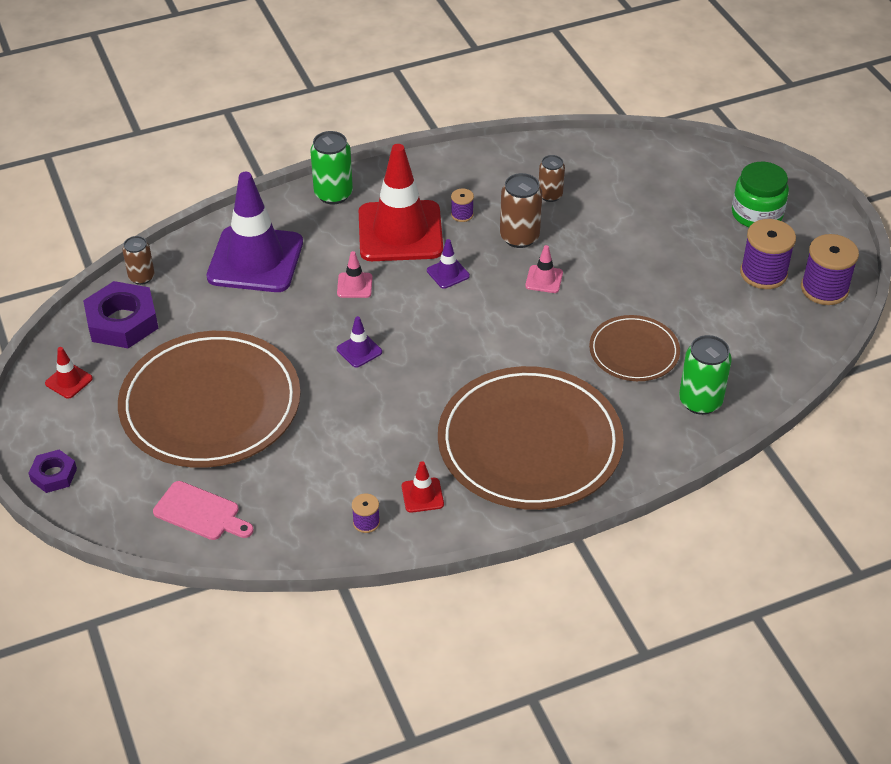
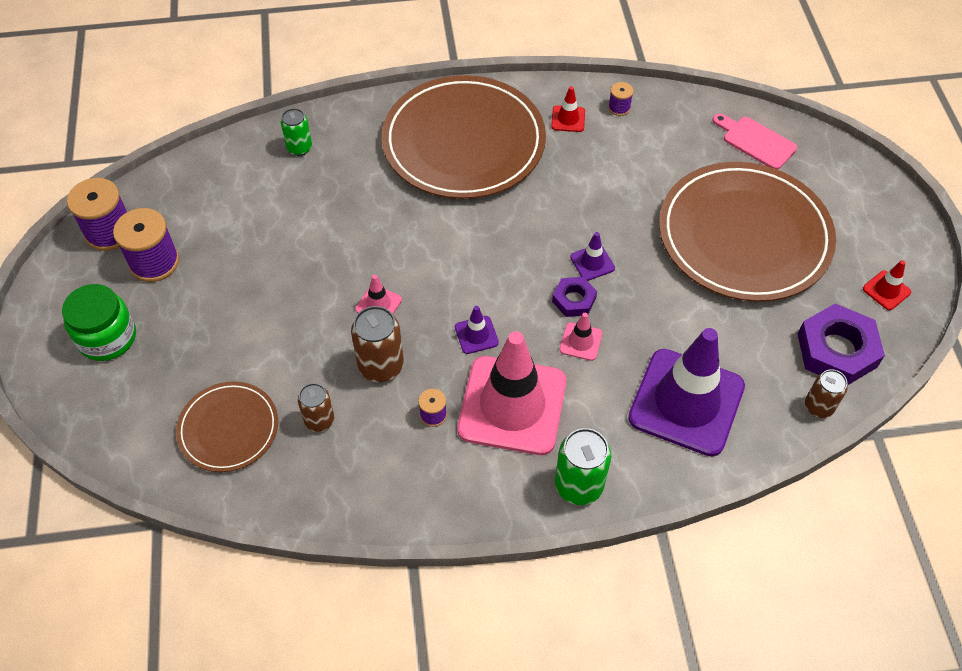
camera: 165 degrees left, 10 degrees up
purple nut [28,449,77,493] -> purple nut moved to [552,277,597,317]
red traffic cone [359,144,443,261] -> pink traffic cone [457,331,566,455]
brown plate [589,315,680,381] -> brown plate moved to [176,381,278,472]
green can [679,335,732,415] -> green can [281,108,312,156], size x0.65

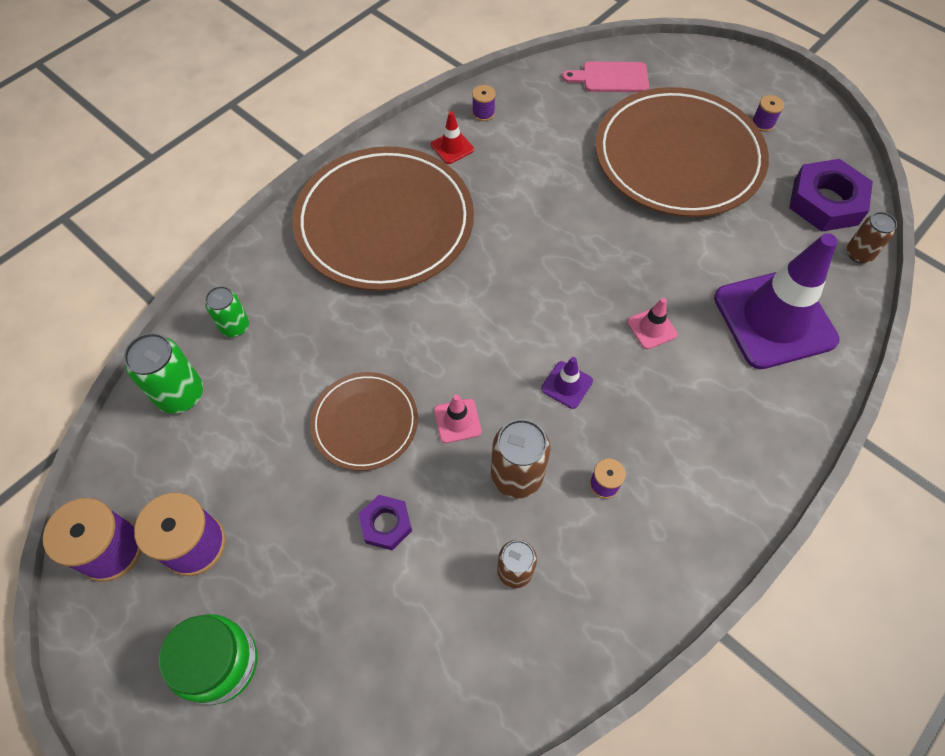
camera: 40 degrees left, 5 degrees up
brown plate [176,381,278,472] -> brown plate moved to [310,372,418,471]
pink traffic cone [457,331,566,455] -> none
purple nut [552,277,597,317] -> purple nut moved to [359,495,412,550]
green can [555,428,611,505] -> green can moved to [124,333,203,414]
purple traffic cone [570,232,615,281] -> none
red traffic cone [863,260,911,310] -> none
none -> purple spool [752,95,784,132]

